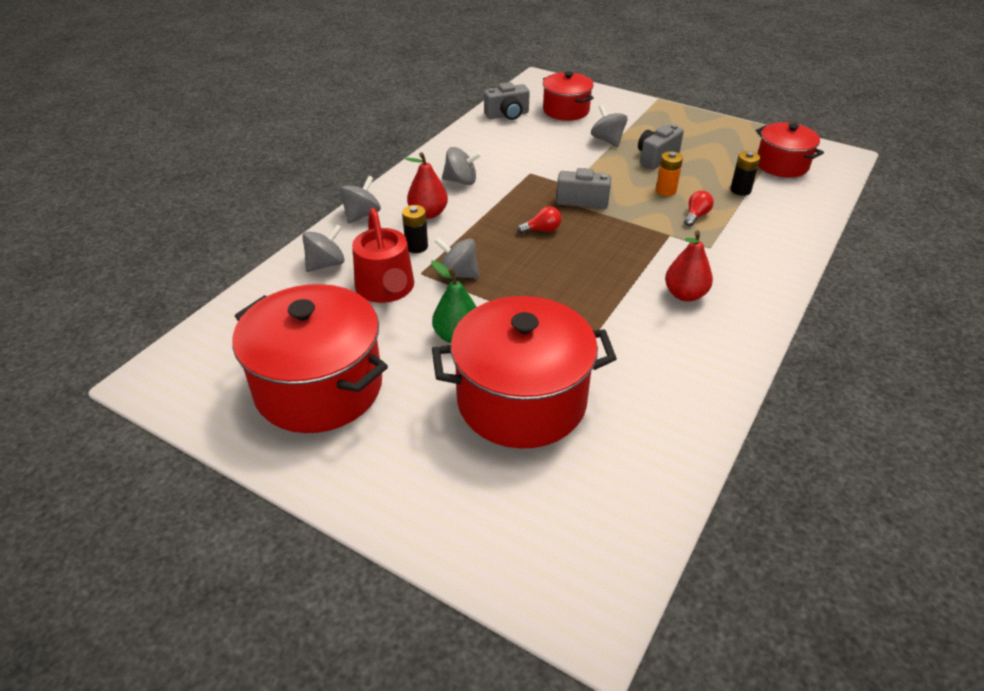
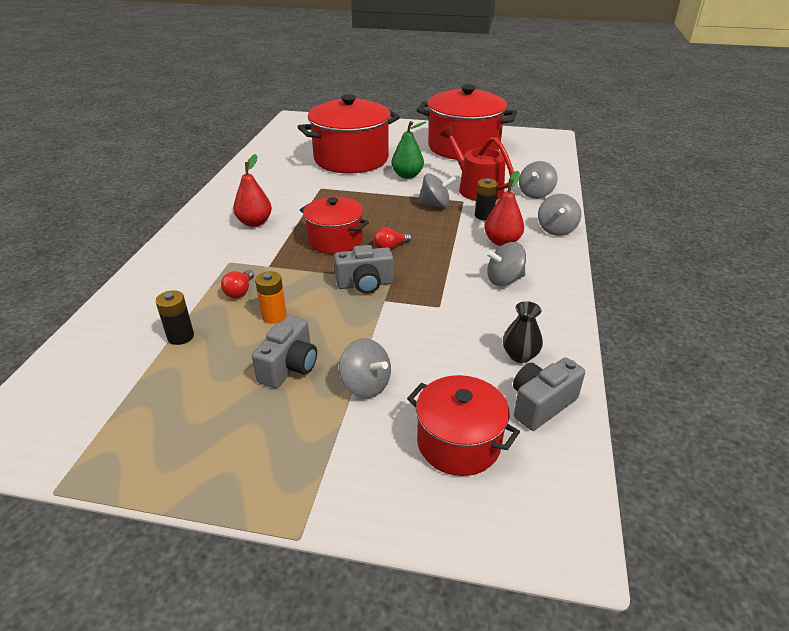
camera: 160 degrees right, 5 degrees down
red pot [756,123,824,178] -> red pot moved to [300,197,369,254]
none -> black vase [503,301,543,363]

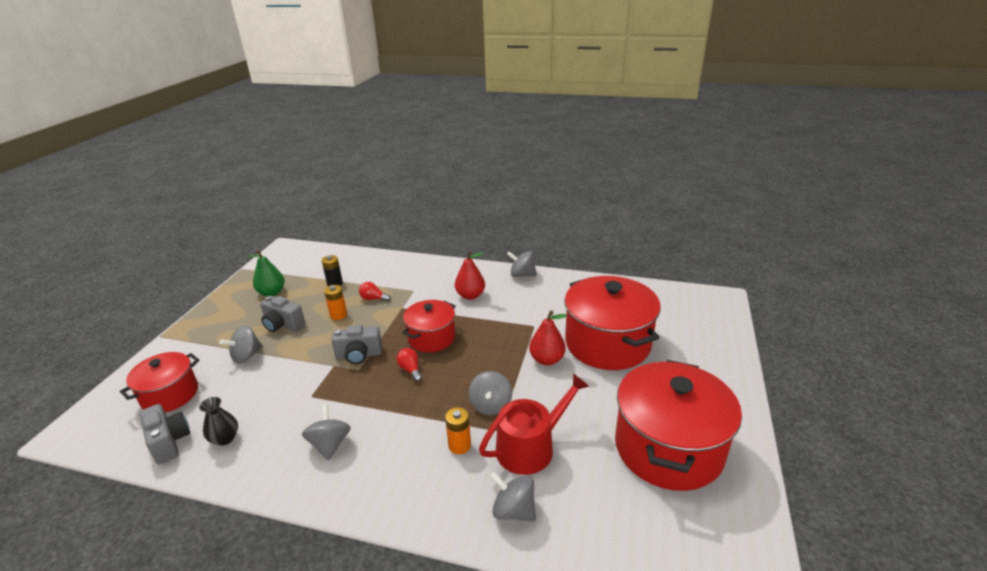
camera: 95 degrees right, 5 degrees down
grey camera [334,245,394,294] -> grey camera turned 90 degrees counterclockwise [331,325,382,364]
green pear [391,121,426,179] -> green pear moved to [248,250,285,296]
black battery [475,179,498,220] -> orange battery [445,407,471,454]
red pear [484,171,524,246] -> red pear moved to [529,310,567,365]
grey spinning top [538,194,581,236] -> grey spinning top moved to [507,251,537,277]

